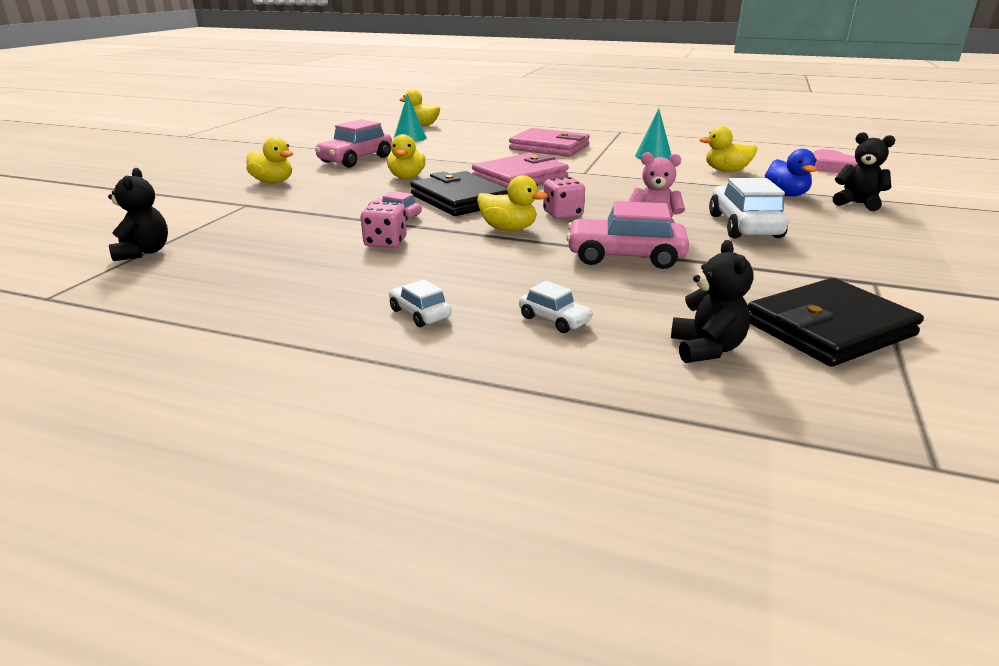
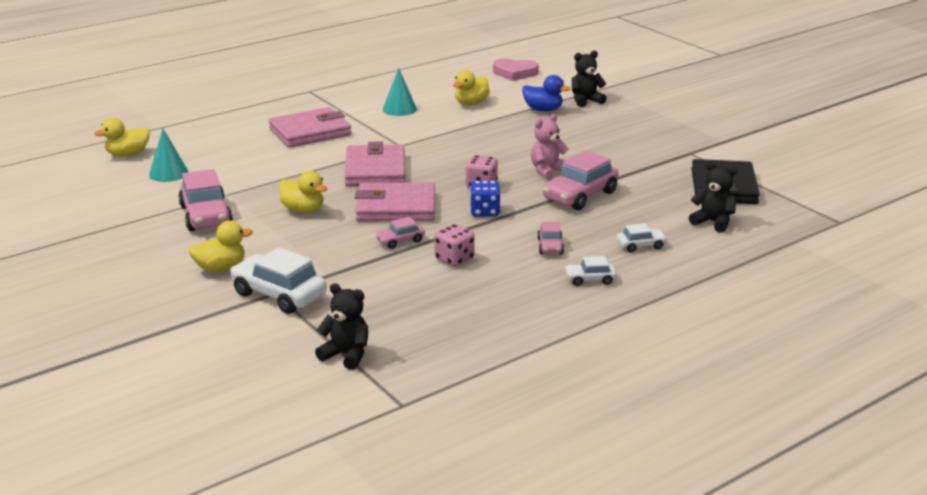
camera: 55 degrees left, 0 degrees up
black wallet [410,171,508,216] -> pink wallet [355,182,435,221]
yellow duck [477,175,548,231] -> blue dice [470,181,501,216]
white car [709,178,788,238] -> white car moved to [230,248,327,314]
none -> pink car [537,222,564,254]

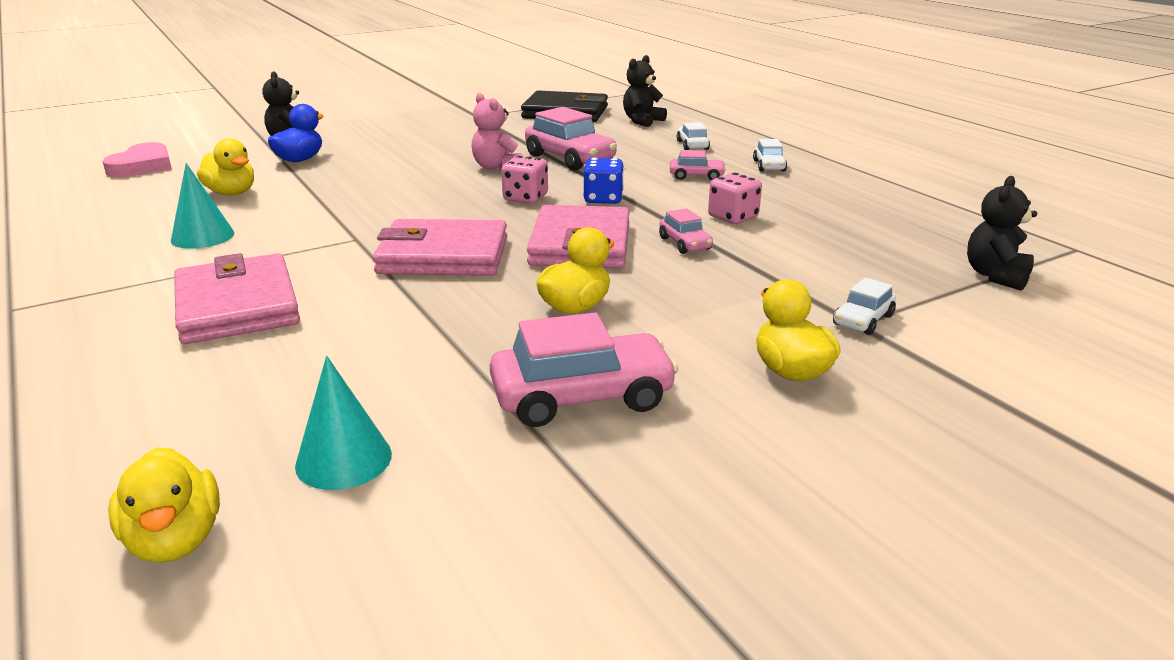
camera: 85 degrees left, 0 degrees up
white car [230,248,327,314] -> white car [833,277,896,335], size x0.52

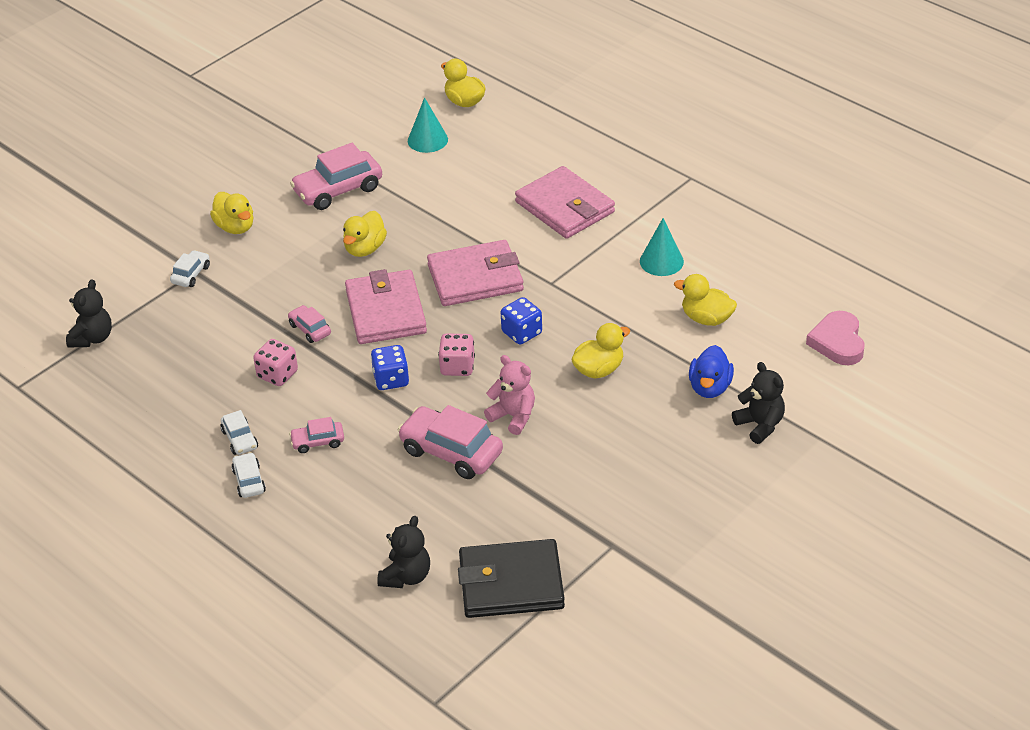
camera: 165 degrees right, 15 degrees up
white car [677,122,710,150] -> white car moved to [220,410,258,455]
none -> blue dice [501,297,542,345]
none -> yellow duck [571,323,630,379]

